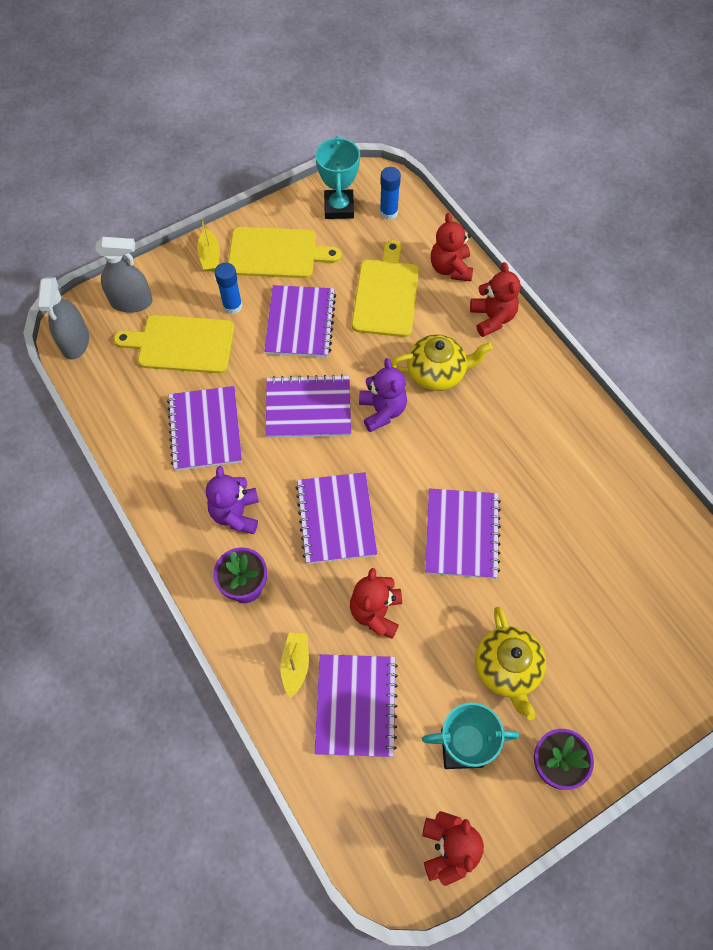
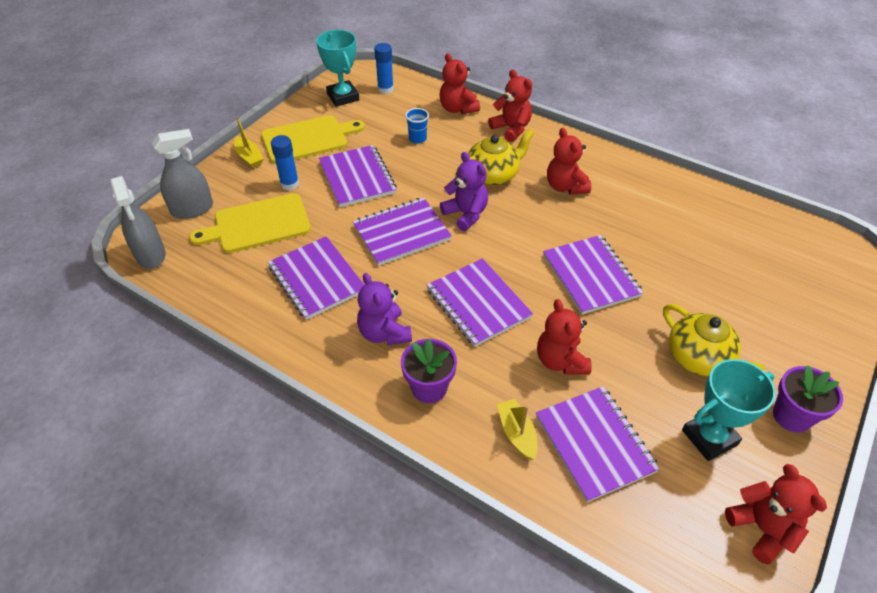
camera: 25 degrees left, 15 degrees down
yellow cutting board [352,240,419,337] -> blue cup [405,108,429,144]
none -> red teddy bear [547,128,591,195]

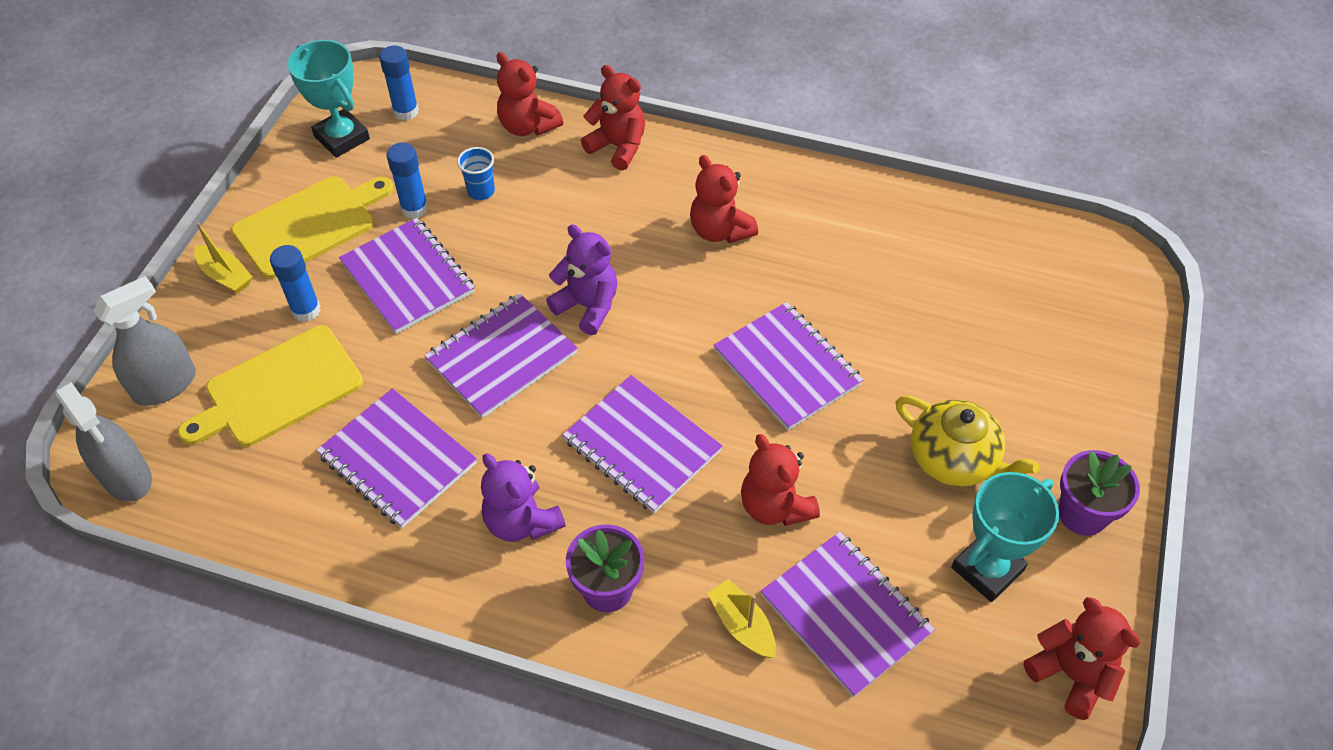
camera: 15 degrees left, 5 degrees up
yellow teapot [456,129,535,186] -> none
none -> blue glue stick [387,143,428,219]

